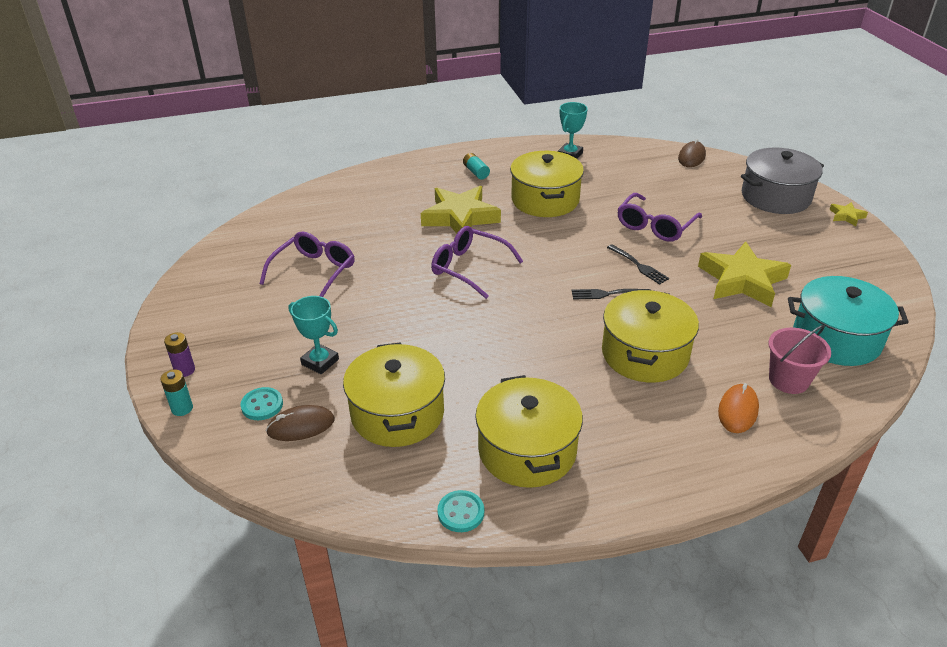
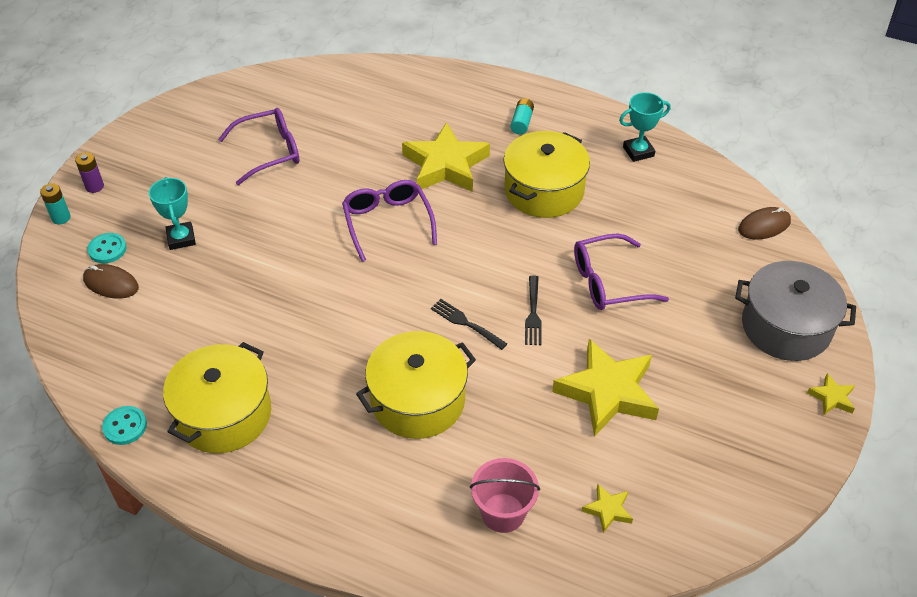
camera: 40 degrees right, 10 degrees up
yellow pot [343,342,445,447] -> none
orange mouse [718,383,759,433] -> none
turquoise pot [788,276,909,366] -> yellow star [582,484,633,533]

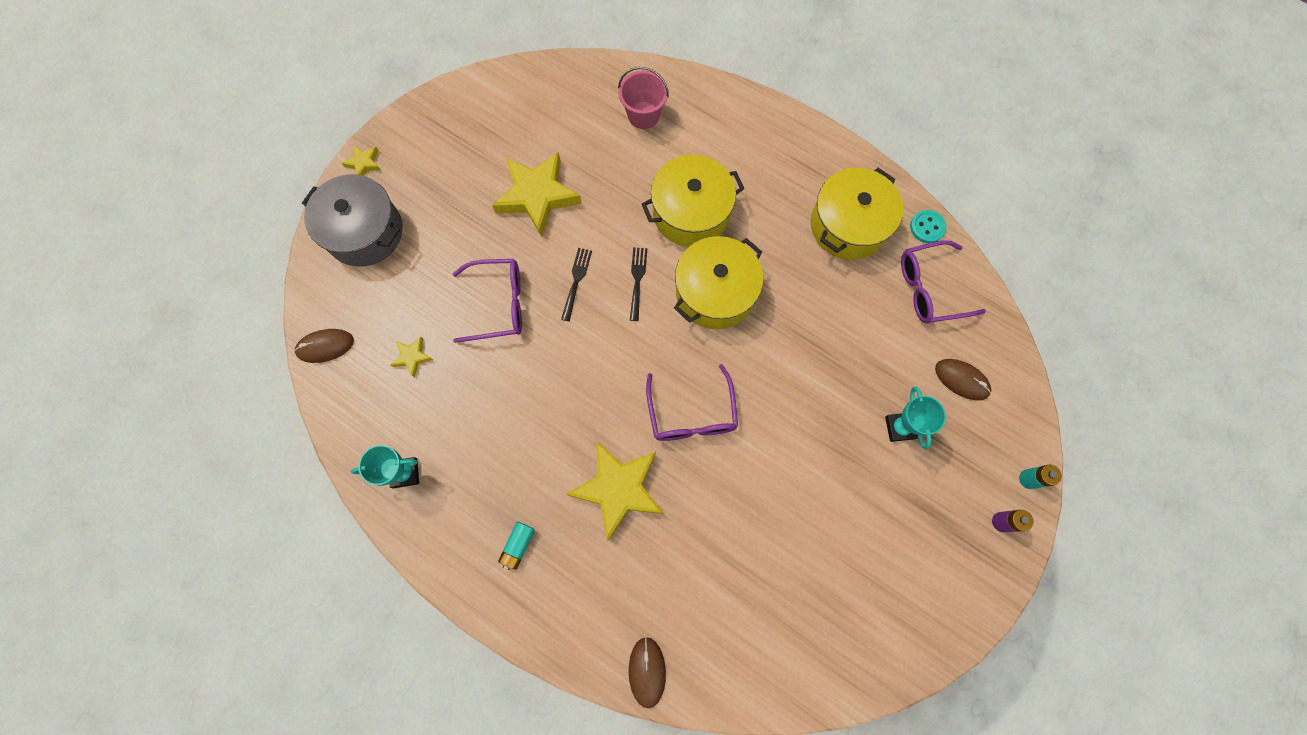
camera: 170 degrees left, 25 degrees up
turquoise button [87,233,127,263] -> none
purple glasses [218,108,299,185] -> purple glasses moved to [901,240,986,324]
black fork [431,299,507,350] -> black fork turned 135 degrees counterclockwise [630,247,647,321]
yellow pot [504,131,590,218] -> yellow pot moved to [674,236,764,329]
yellow star [582,484,633,533] -> yellow star moved to [390,337,433,377]
none -> brown mouse [629,637,666,708]

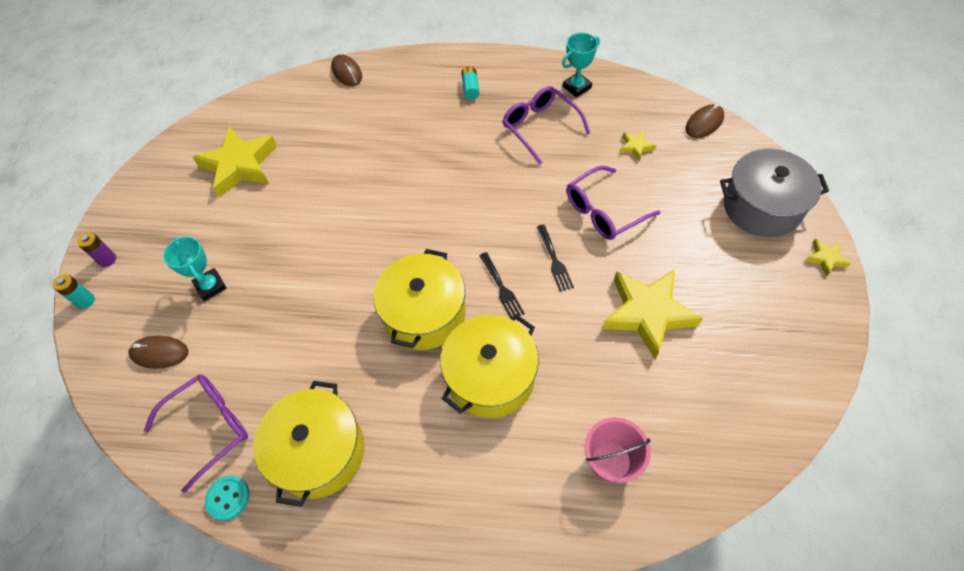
camera: 155 degrees right, 15 degrees down
yellow star [567,441,664,540] -> yellow star moved to [193,127,277,198]
purple glasses [646,364,738,441] -> purple glasses moved to [503,86,590,165]

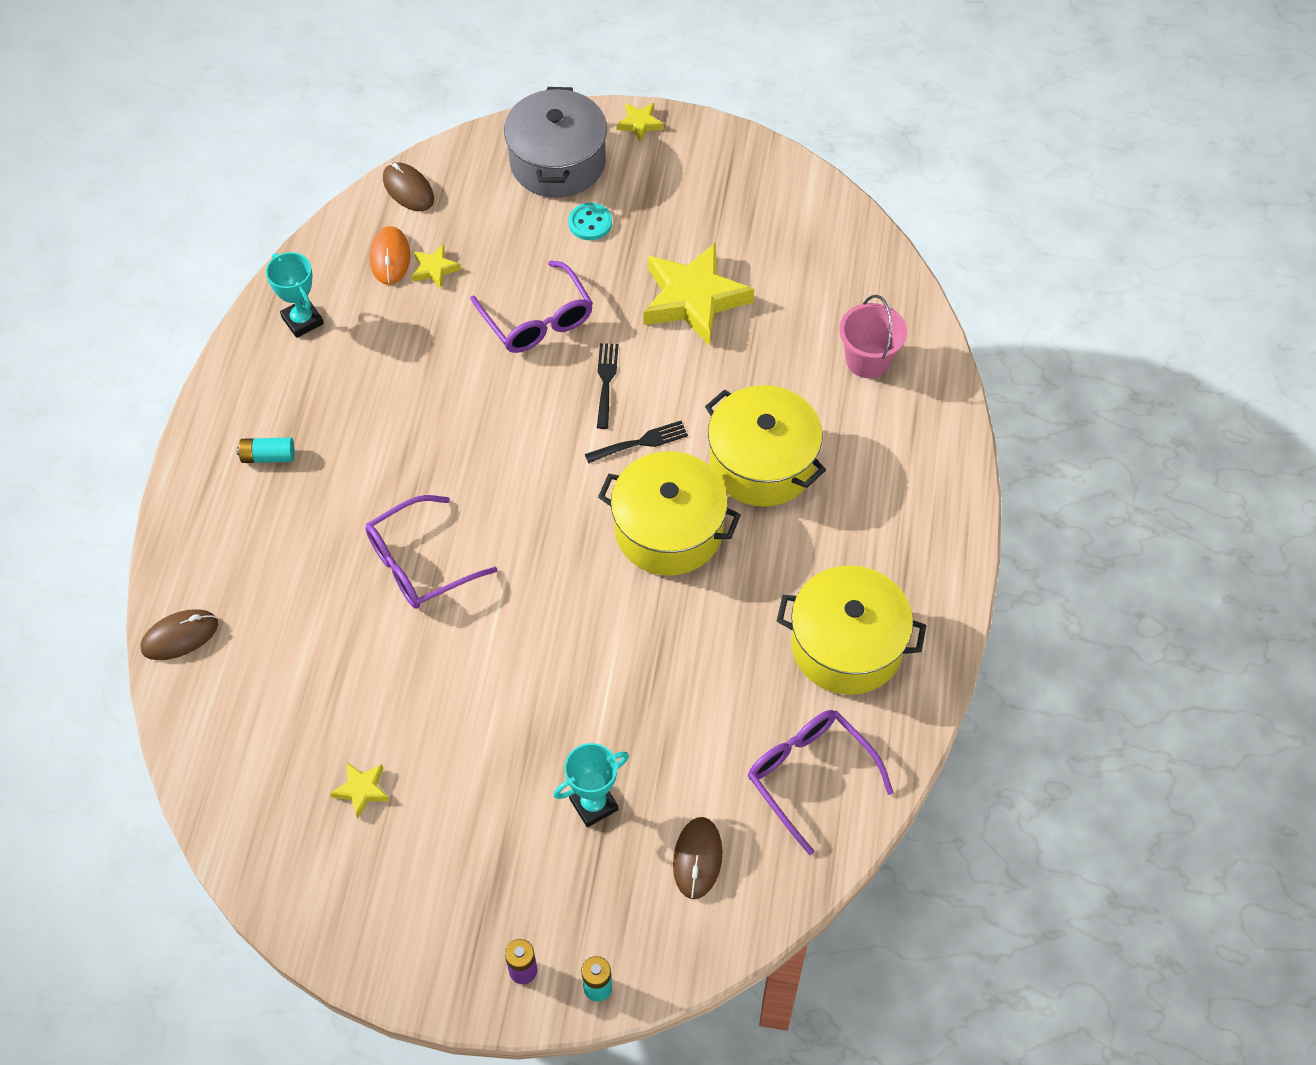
camera: 90 degrees left, 0 degrees up
yellow star [193,127,277,198] -> yellow star [330,762,390,819], size x0.44
turquoise button [205,475,250,520] -> turquoise button moved to [568,203,612,240]
purple glasses [503,86,590,165] -> purple glasses moved to [365,495,497,609]
black fork [537,225,574,292] -> black fork turned 75 degrees counterclockwise [597,343,618,429]
none -> orange mouse [370,226,410,285]

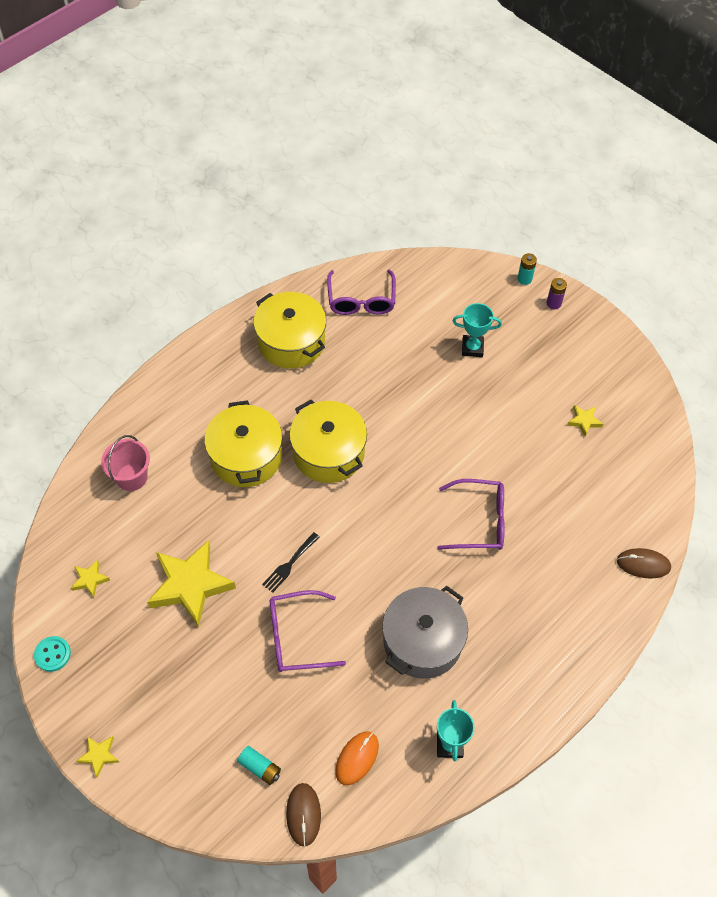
camera: 145 degrees left, 0 degrees up
turquoise battery [237,437,295,463] -> turquoise battery moved to [237,746,281,785]
yellow star [412,244,461,289] -> yellow star moved to [71,560,110,597]
purple glasses [470,261,593,353] -> purple glasses turned 105 degrees counterclockwise [270,590,346,672]
grey pot [504,87,607,198] -> grey pot moved to [382,586,468,679]
turquoise button [568,203,612,240] -> turquoise button moved to [34,636,71,672]
black fork [585,421,688,463] -> none
brown mouse [673,817,723,899] -> none

